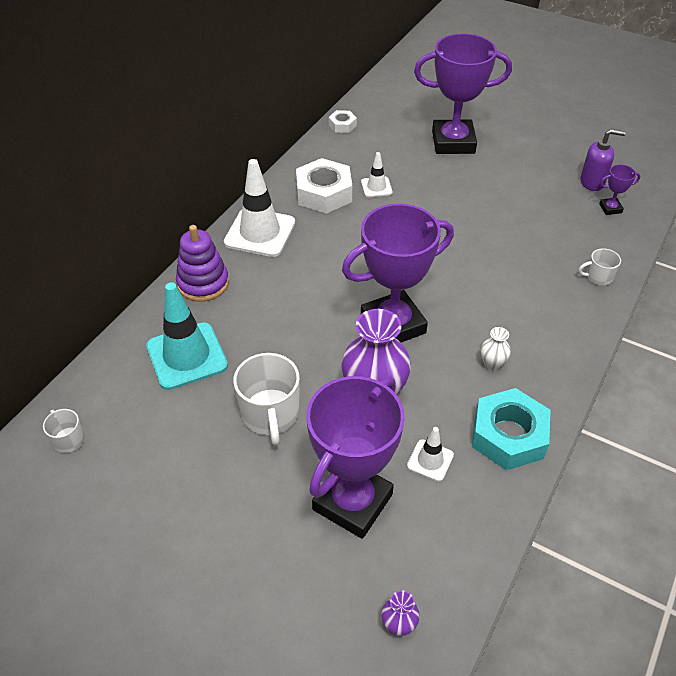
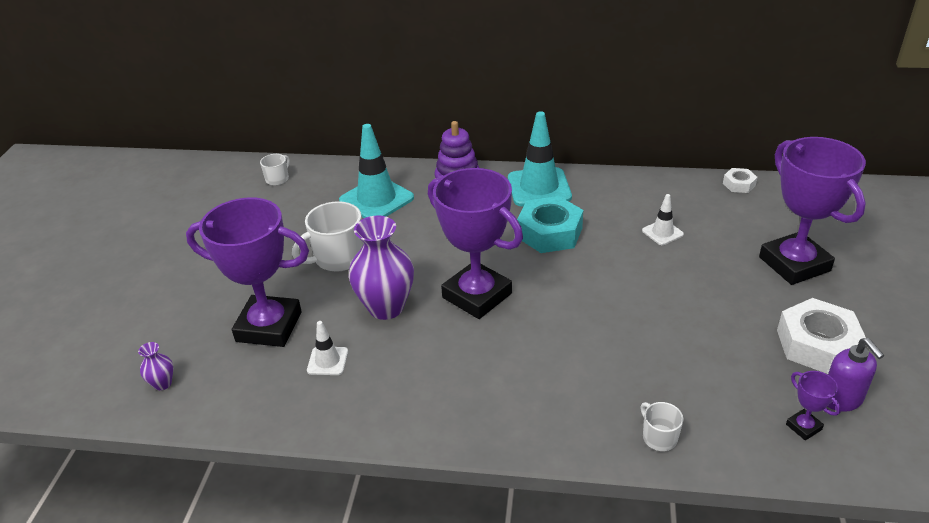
camera: 70 degrees right, 10 degrees down
white traffic cone [224,159,295,257] -> turquoise traffic cone [508,111,572,206]
white nut [296,158,352,214] -> white nut moved to [777,298,866,374]
turquoise nut [472,388,550,470] -> turquoise nut moved to [517,196,583,253]
white vase [481,327,511,370] -> none

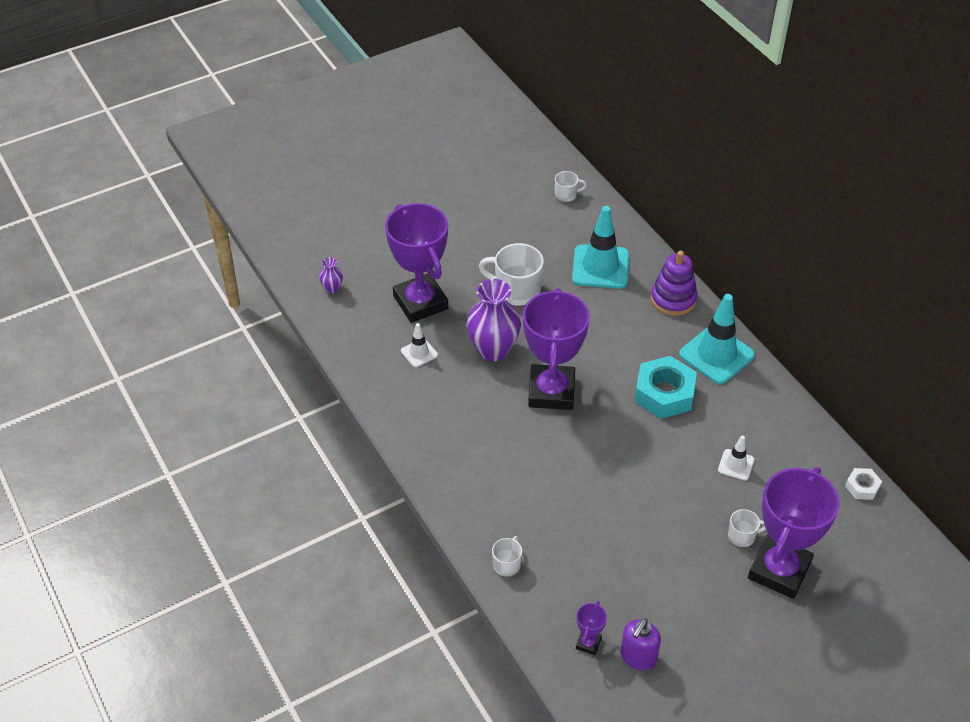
camera: 50 degrees right, 10 degrees up
white nut [777,298,866,374] -> none
none -> white mug [728,509,766,547]

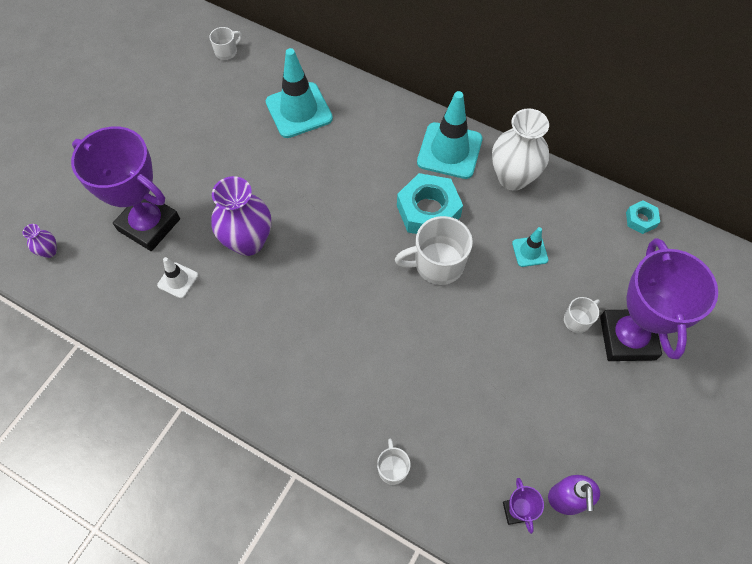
camera: 30 degrees left, 15 degrees up
white mug [479,243,544,306] -> white mug moved to [395,216,473,285]
purple trophy [523,288,590,410] -> none
purple stacking toy [651,250,698,316] -> none
white traffic cone [718,436,754,481] -> turquoise traffic cone [512,227,548,267]
white nut [845,468,882,500] -> turquoise nut [626,200,660,234]
none -> white vase [492,108,549,191]

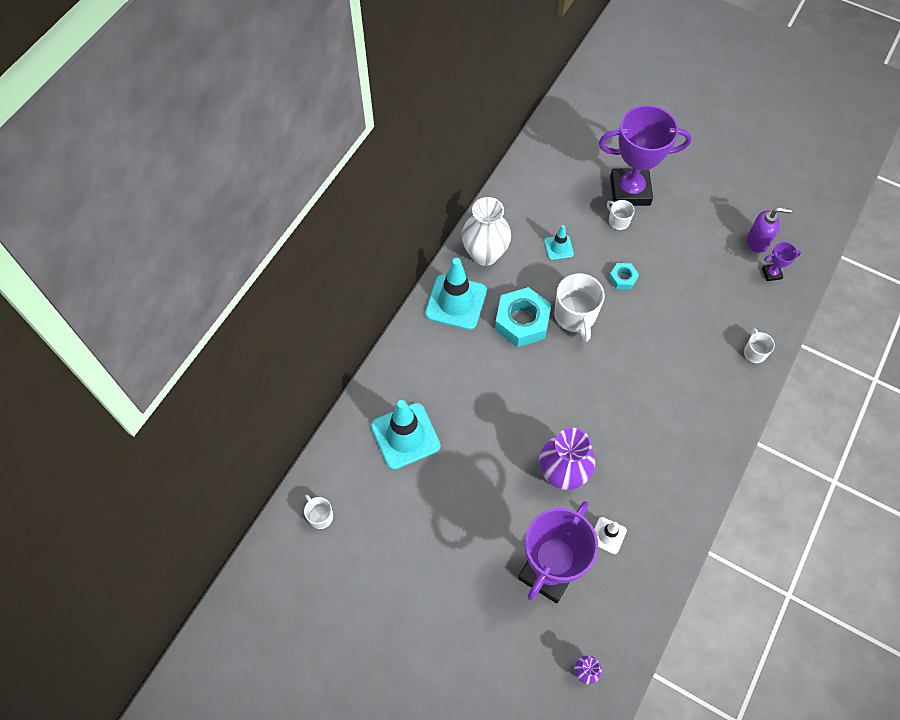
camera: 90 degrees left, 0 degrees up
white mug [377,438,411,485] -> white mug turned 90 degrees clockwise [744,328,775,363]
turquoise nut [626,200,660,234] -> turquoise nut moved to [609,263,639,290]

